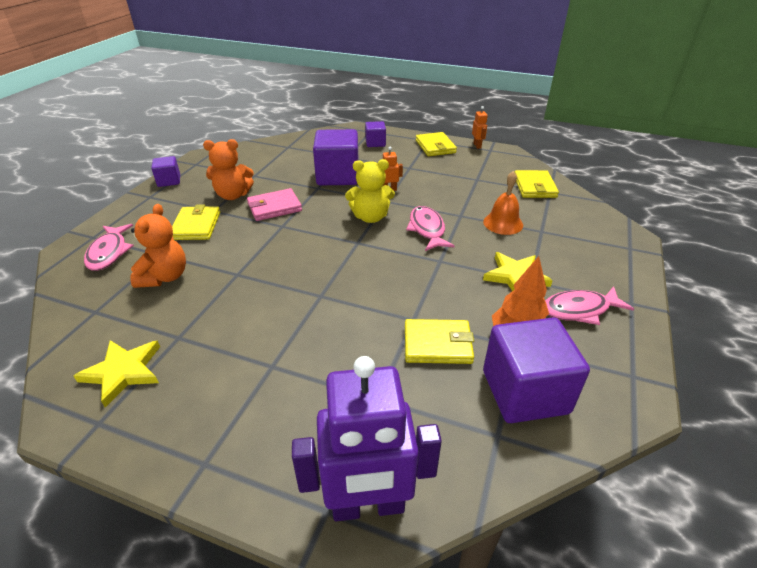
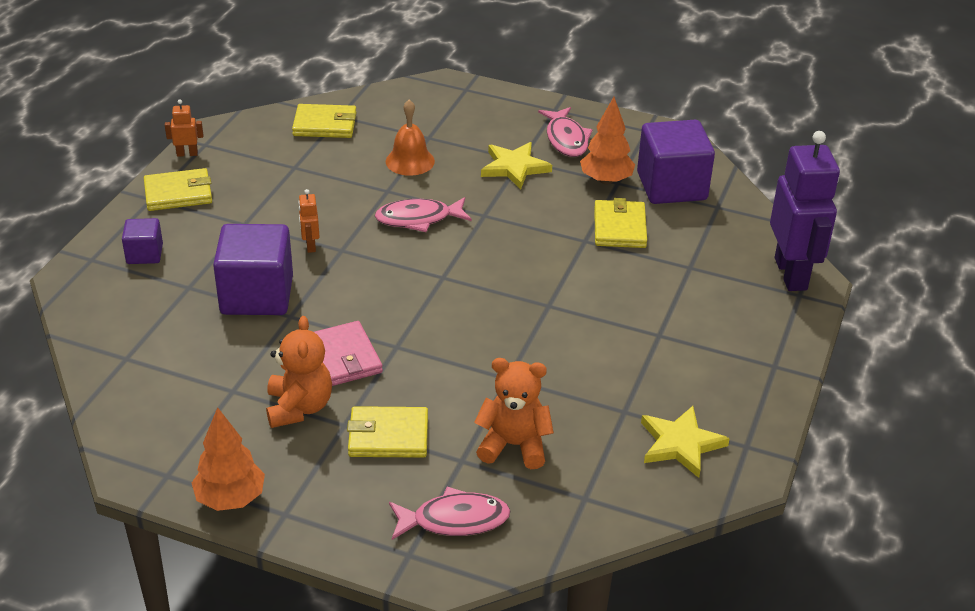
camera: 90 degrees left, 0 degrees up
purple cube [151,156,180,187] -> orange tree [192,407,265,511]
yellow teddy bear [345,159,395,223] -> none

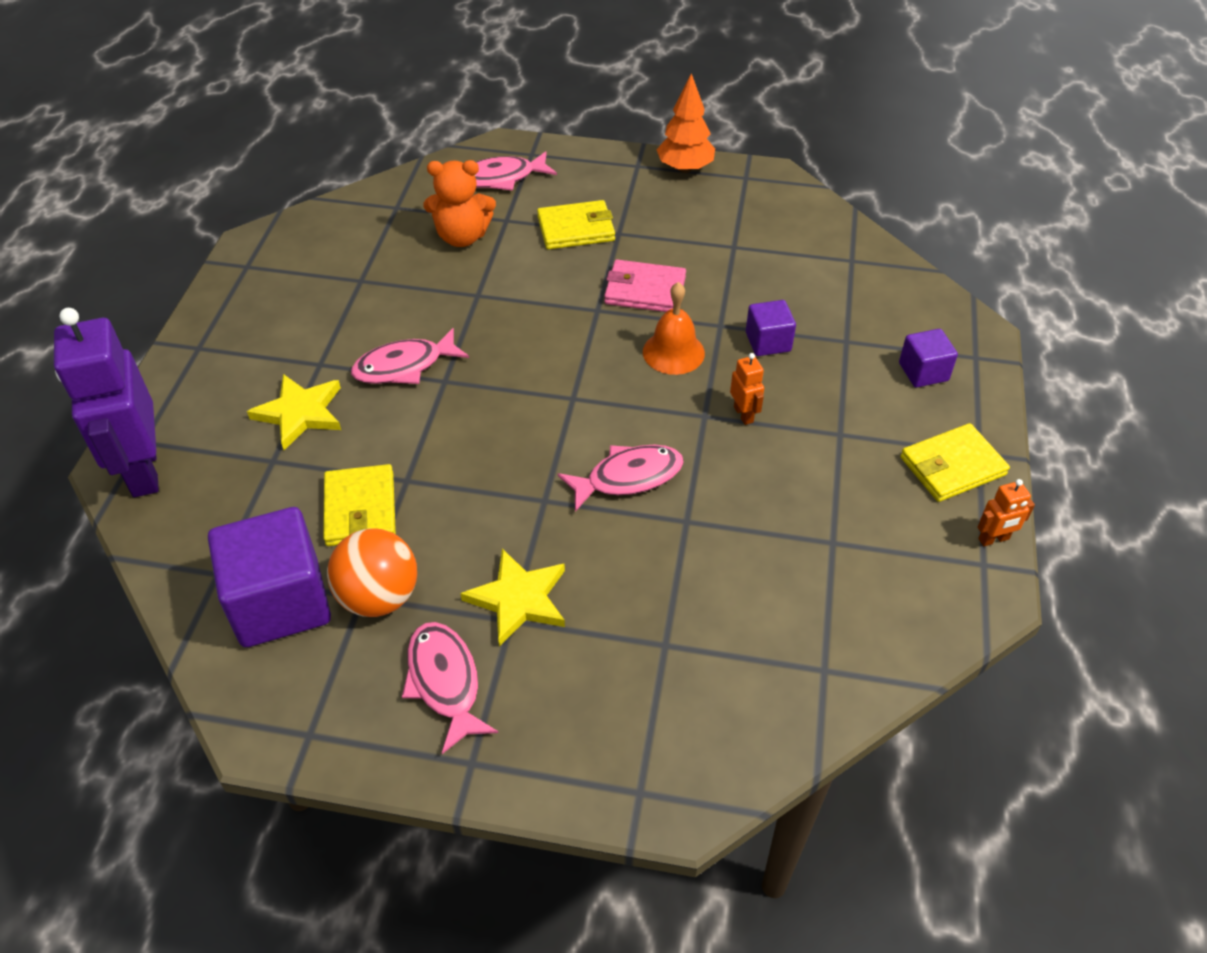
camera: 170 degrees right, 10 degrees up
purple cube [213,224,293,315] -> purple cube [746,300,796,356], size x0.52
orange teddy bear [266,316,332,428] -> none
yellow wallet [292,104,357,138] -> none
pink wallet [314,321,383,386] -> pink wallet turned 45 degrees counterclockwise [604,259,686,312]
orange bell [386,100,435,176] -> orange bell moved to [643,282,705,375]
orange tree [580,97,635,185] -> orange ball [327,528,417,617]
yellow star [641,406,730,478] -> yellow star moved to [247,374,341,450]
none -> pink fish [351,328,469,384]

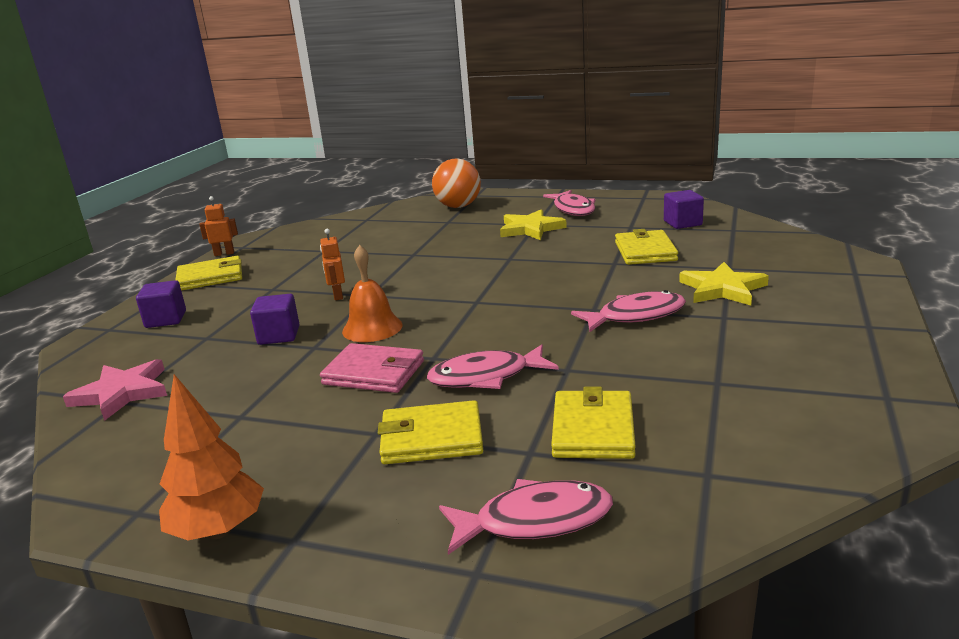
camera: 170 degrees left, 25 degrees down
purple robot [54,308,159,497] -> none
purple cube [208,507,331,647] -> purple cube [664,190,704,229], size x0.52
orange ball [327,528,417,617] -> orange ball moved to [432,159,481,208]
orange teddy bear [424,160,496,247] -> yellow wallet [551,387,636,459]
pink fish [557,445,684,512] -> pink fish moved to [427,344,559,389]
none -> pink star [63,359,167,421]

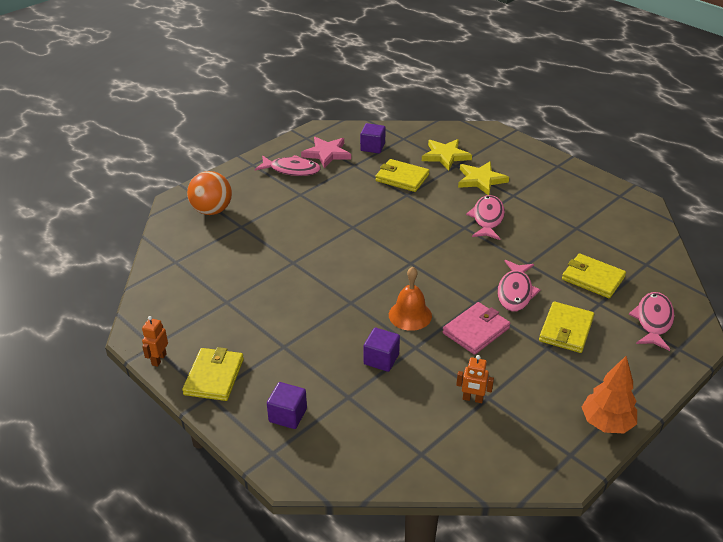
camera: 65 degrees left, 15 degrees up
pink star [63,359,167,421] -> pink star moved to [301,137,351,168]
orange robot [320,229,345,300] -> orange robot moved to [456,355,494,403]
yellow star [500,209,567,240] -> yellow star moved to [422,139,472,170]

